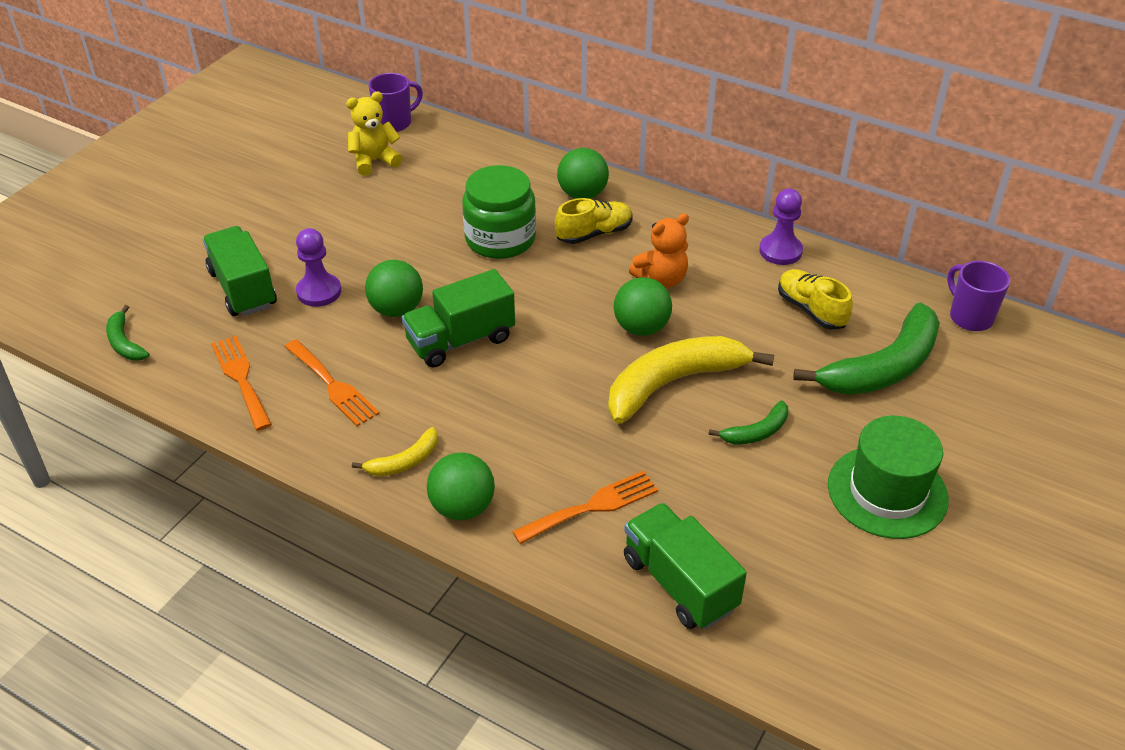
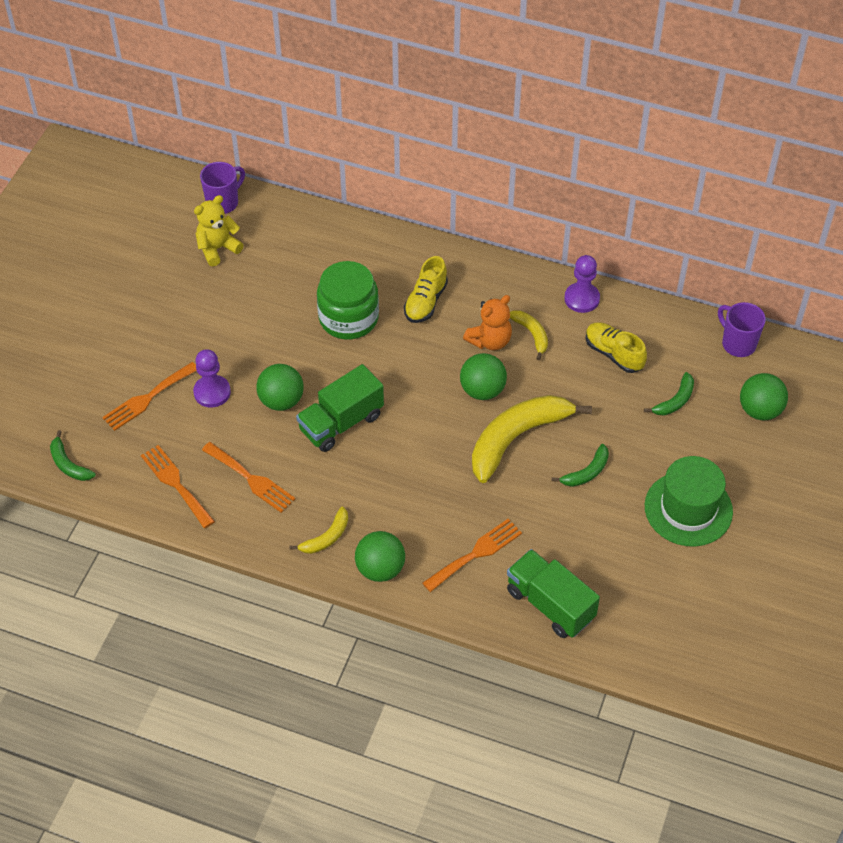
camera: 10 degrees left, 10 degrees up
green truck [203,226,277,316] -> orange fork [102,362,197,431]
yellow shoe [555,198,633,244] -> yellow shoe turned 150 degrees clockwise [404,256,448,323]
green ball [557,148,609,199] -> green ball moved to [740,373,788,420]
green banana [793,303,940,395] -> green banana [644,372,694,416], size x0.48
none -> yellow banana [510,310,548,360]

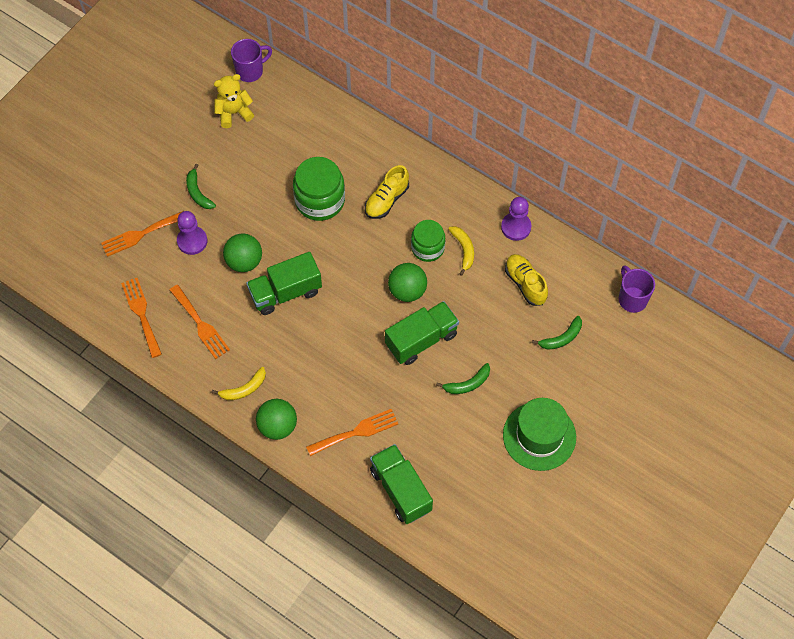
camera: 15 degrees right, 10 degrees up
green banana [50,430,96,481] -> green banana moved to [186,164,216,209]
orange teddy bear [463,295,512,350] -> green jar [411,220,445,262]
yellow banana [472,395,592,483] -> green truck [385,301,459,365]
green ball [740,373,788,420] -> none

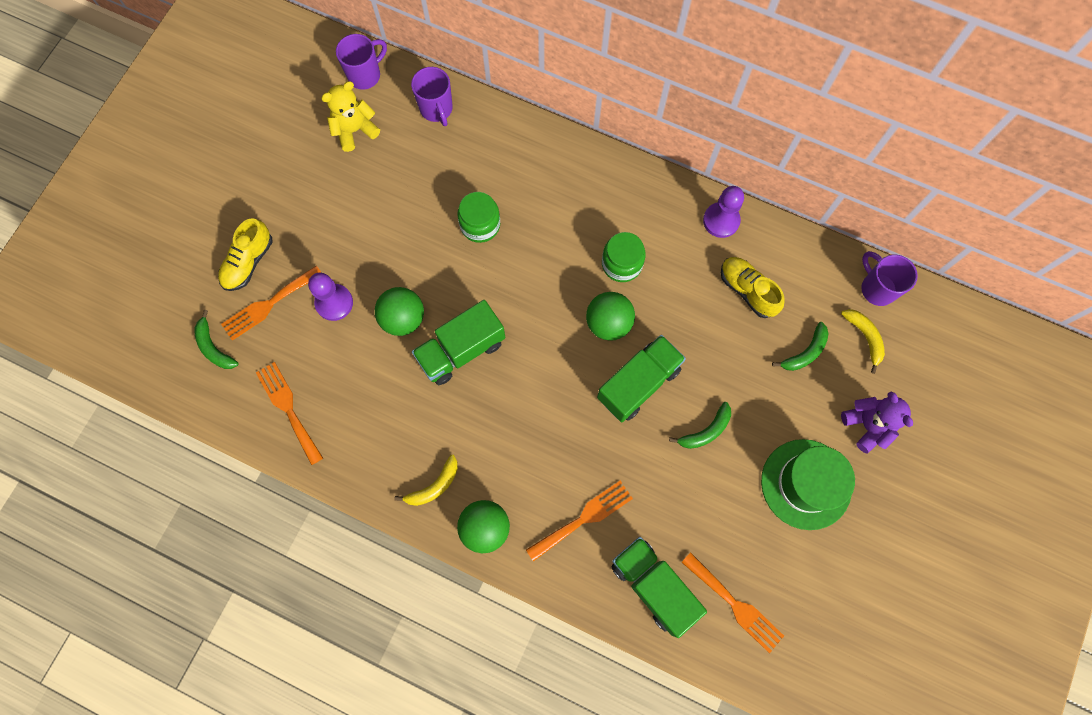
camera: 10 degrees left, 10 degrees up
orange fork [170,285,230,359] -> orange fork moved to [681,552,784,653]
green banana [186,164,216,209] -> green banana moved to [194,310,239,369]
green jar [293,157,345,221] -> green jar [457,192,500,243], size x0.66
yellow shoe [365,165,409,219] -> yellow shoe moved to [218,218,273,291]
yellow banana [448,226,474,276] -> yellow banana moved to [841,309,885,374]
none -> purple mug [411,67,453,126]
none -> purple teddy bear [841,391,913,454]

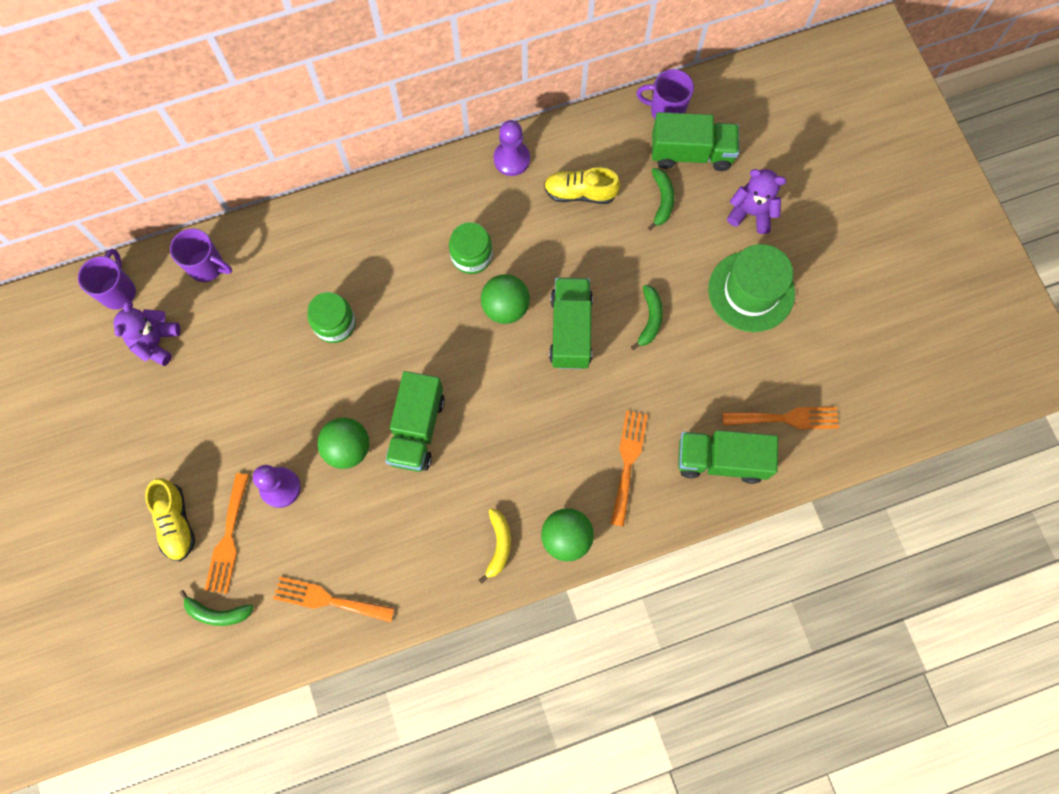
camera: 45 degrees left, 0 degrees up
yellow teddy bear [321,81,380,152] -> purple teddy bear [113,300,180,366]
yellow banana [841,309,885,374] -> green truck [652,112,739,171]

